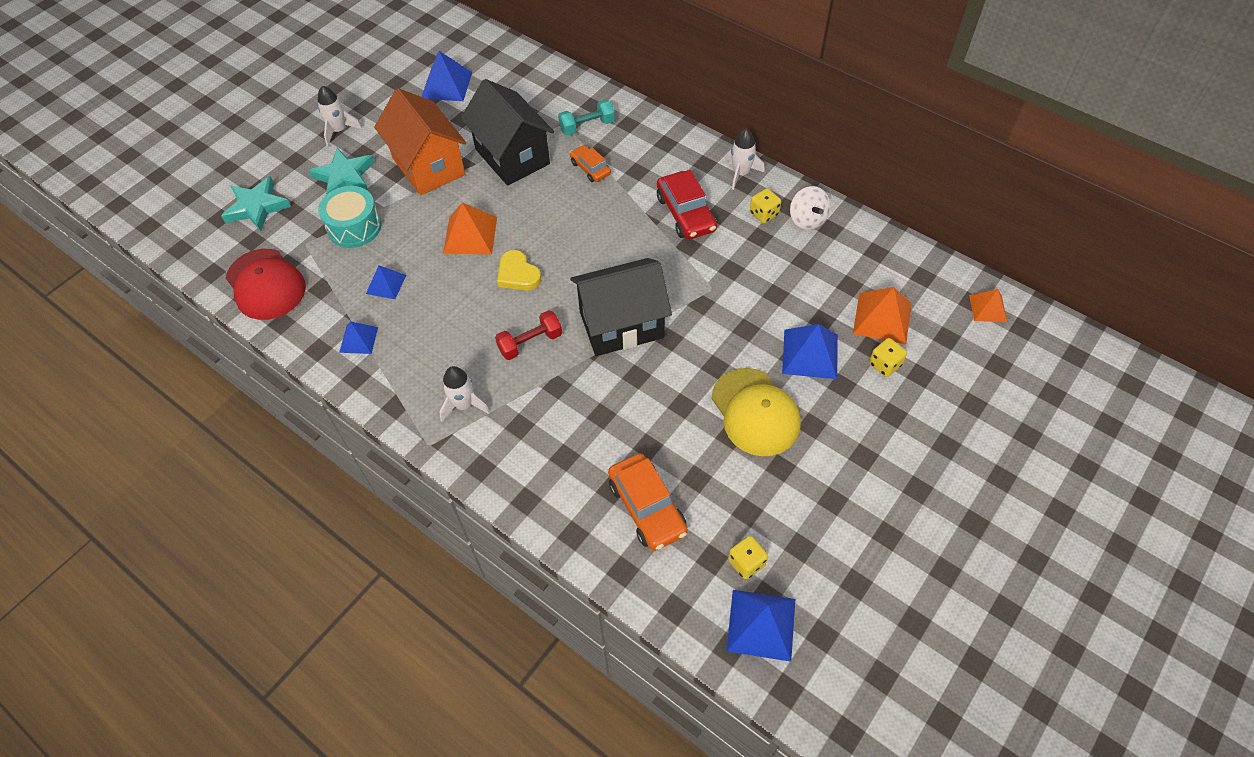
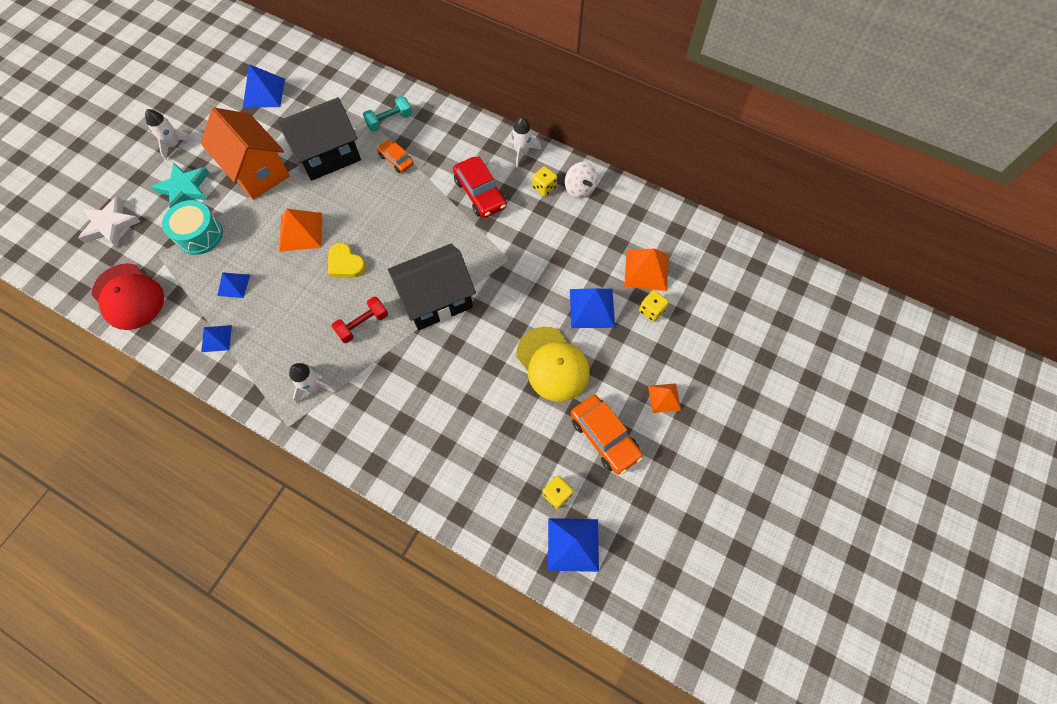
camera: 10 degrees left, 10 degrees up
turquoise star [221,176,291,231] -> white star [78,196,141,248]
black house [461,79,554,186] -> black house turned 75 degrees counterclockwise [277,97,361,181]
orange car [608,453,688,551] -> orange car moved to [571,395,643,474]
orange pyramid [969,289,1007,322] -> orange pyramid moved to [648,383,681,413]

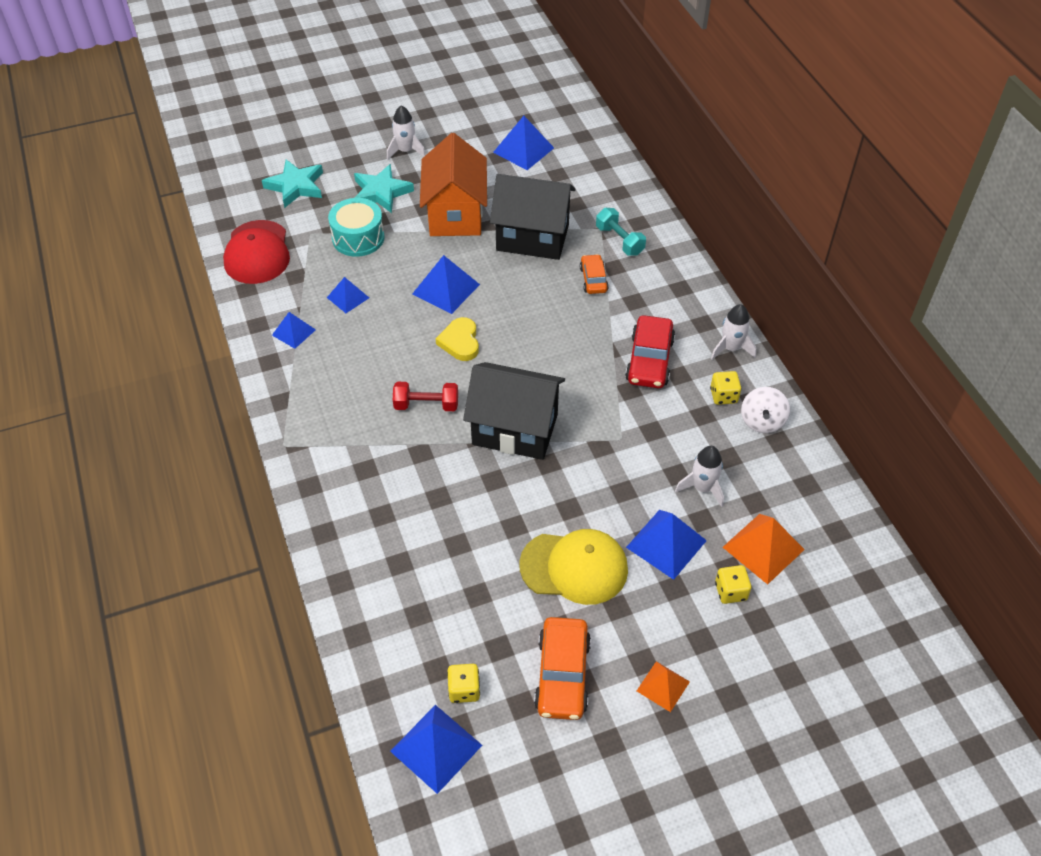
camera: 40 degrees right, 15 degrees down
white star [78,196,141,248] -> turquoise star [262,160,323,208]
orange pyramid [279,209,322,252] -> blue pyramid [412,255,480,314]
white rocket [289,363,336,404] -> white rocket moved to [675,446,724,507]
turquoise dumbbell [363,96,412,132] -> turquoise dumbbell turned 45 degrees clockwise [596,208,646,256]
yellow cap [516,327,590,402] -> yellow cap turned 90 degrees counterclockwise [519,529,628,605]

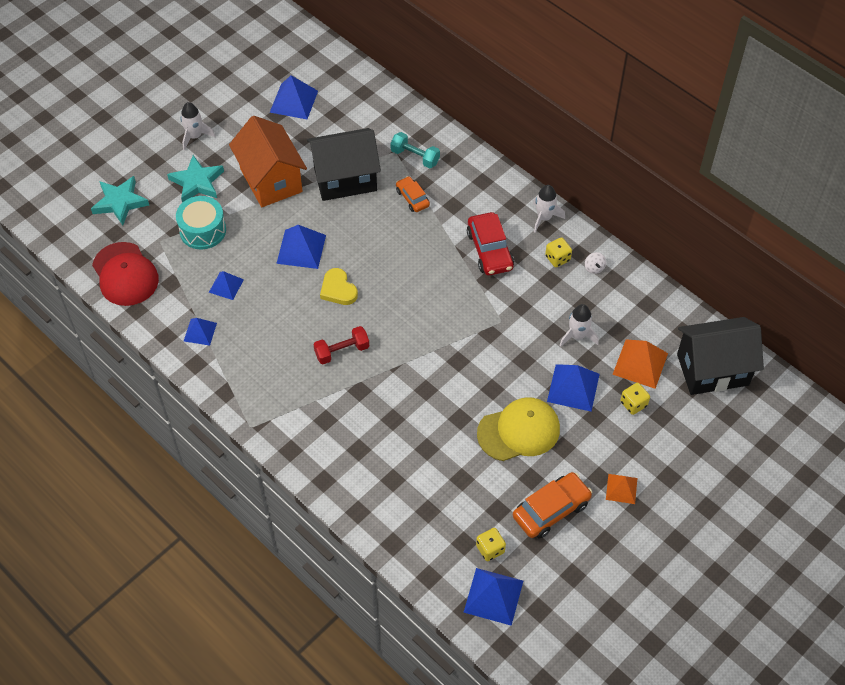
camera: 25 degrees left, 5 degrees up
black house [463,362,565,460] -> black house moved to [677,317,764,395]
orange car [534,617,591,720] -> orange car turned 105 degrees counterclockwise [513,472,592,539]
white spinning top [741,387,790,433] -> white spinning top [585,252,606,274], size x0.59

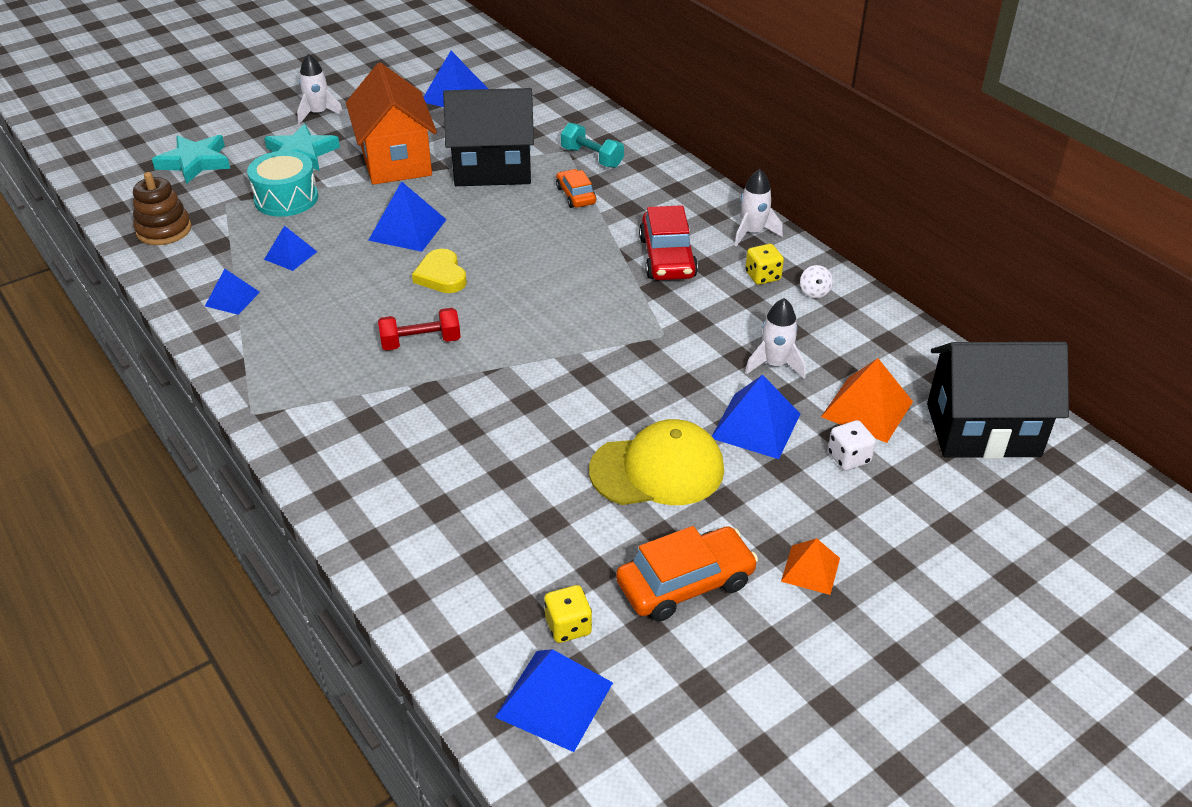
camera: 10 degrees right, 15 degrees down
red cap [92,242,159,306] -> brown stacking toy [133,172,192,245]
yellow dice [620,383,650,415] -> white dice [828,420,876,471]

